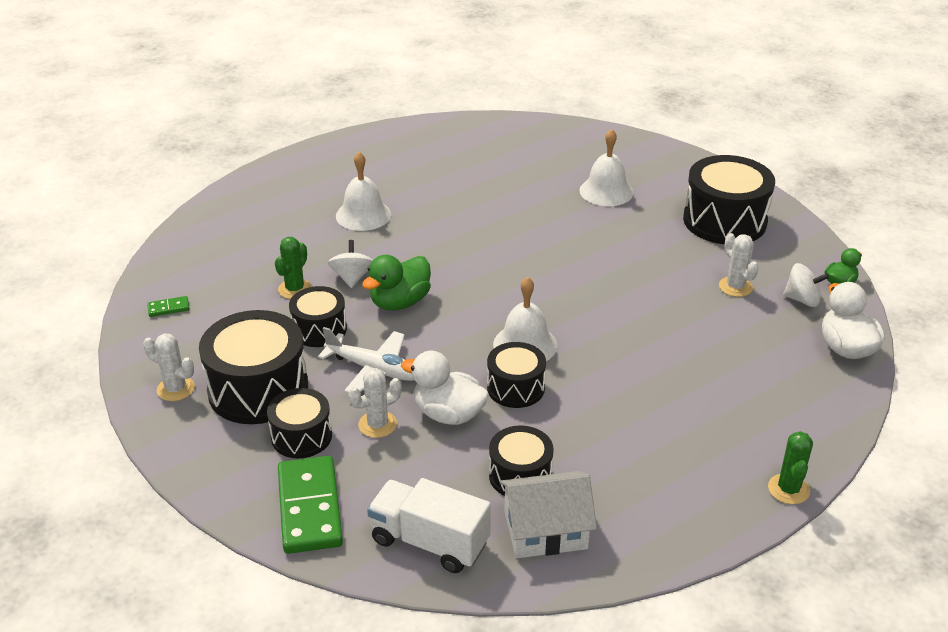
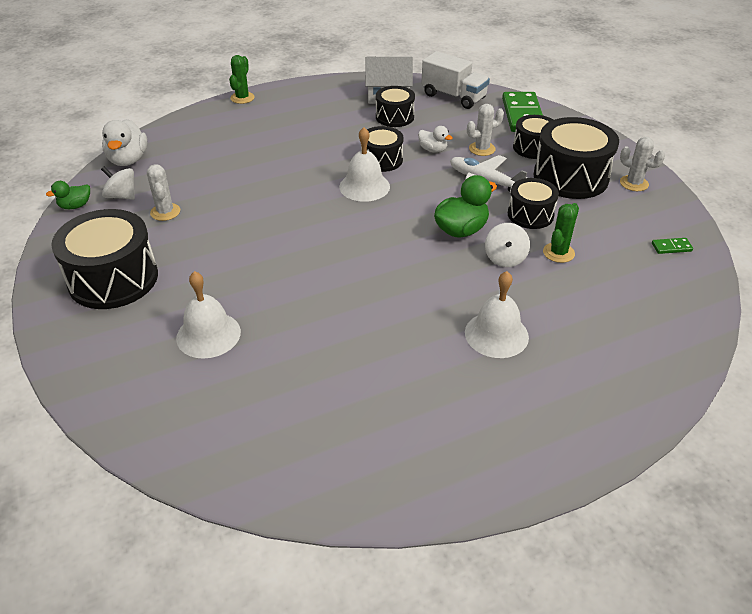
camera: 170 degrees left, 5 degrees up
white duck [401,351,489,425] -> white duck [418,126,453,153], size x0.58

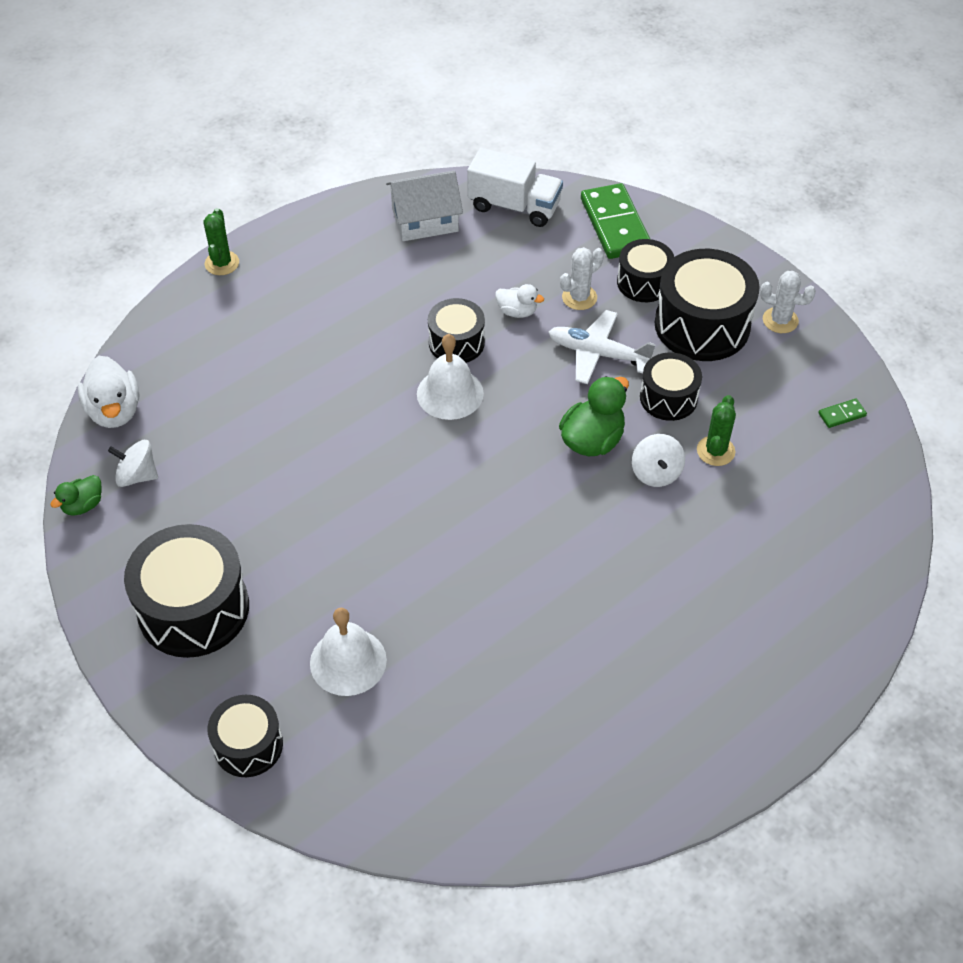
camera: 15 degrees left, 10 degrees up
white cactus [147,164,180,221] -> none
black drum [376,86,415,127] -> black drum moved to [207,695,283,777]
white bell [465,271,529,358] -> none

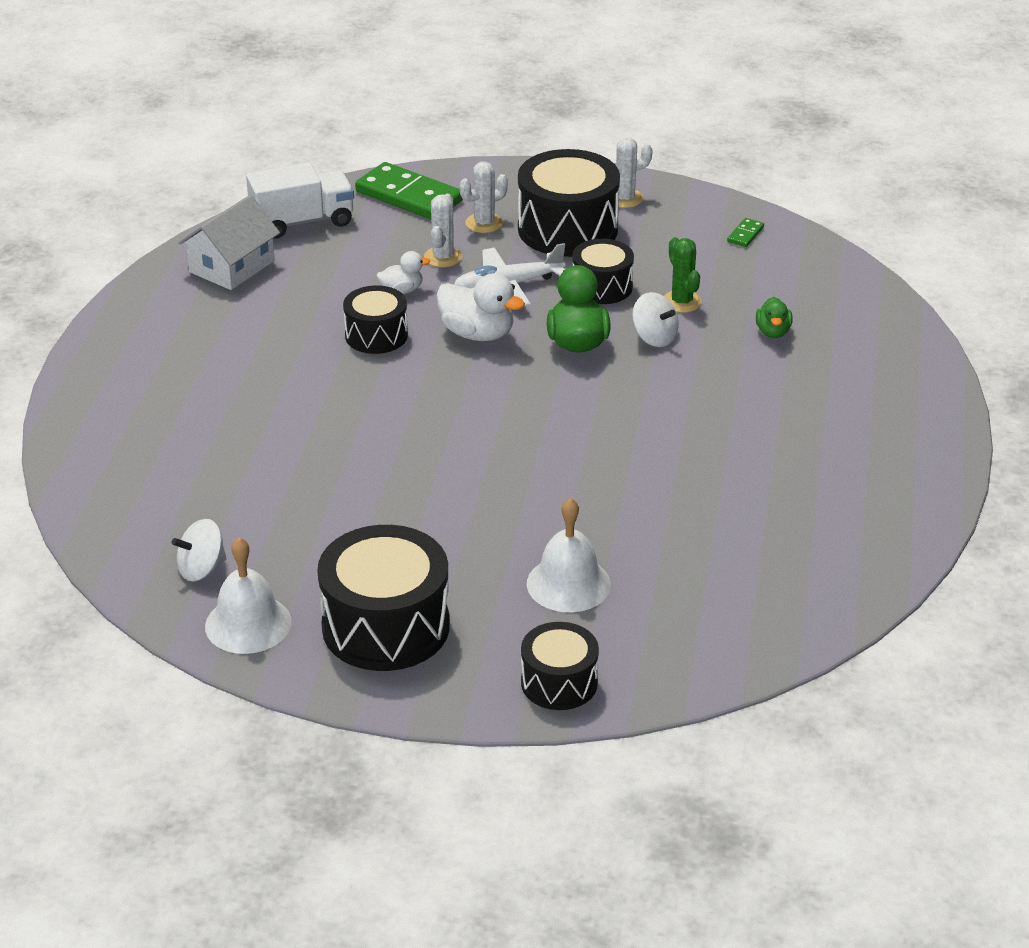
camera: 40 degrees left, 15 degrees down
green duck [50,475,102,516] -> green duck moved to [756,297,793,338]
white duck [78,356,139,428] -> white duck moved to [436,273,525,341]
green cactus [203,208,239,275] -> none
white bell [417,334,484,420] -> white bell moved to [205,537,292,654]
black drum [617,239,674,302] -> white cactus [459,161,508,233]

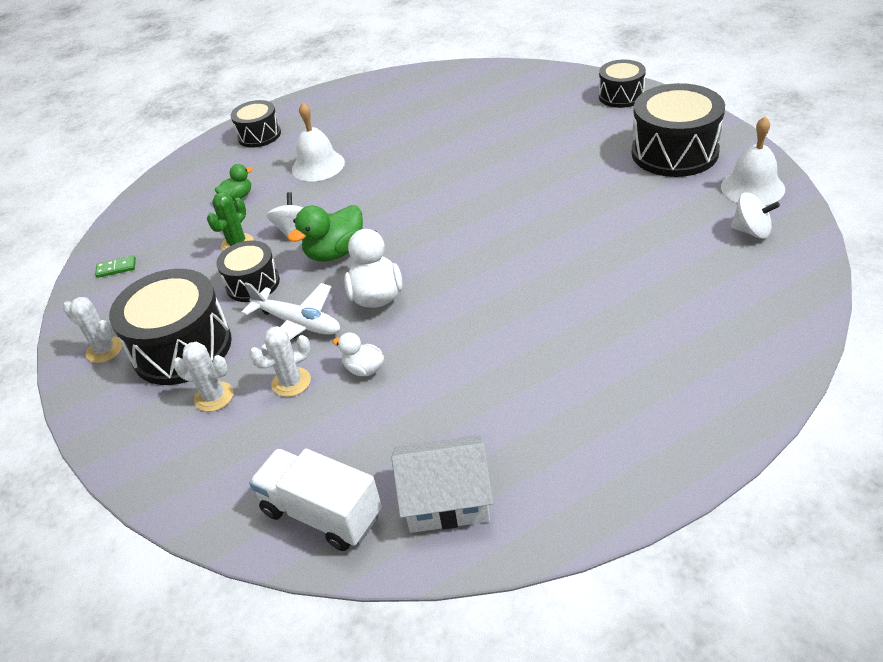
camera: 125 degrees left, 5 degrees up
black drum [343,285,408,354] -> black drum moved to [231,100,281,148]
green domino [355,162,463,220] -> none
white bell [527,498,611,612] -> white bell moved to [292,102,345,182]

